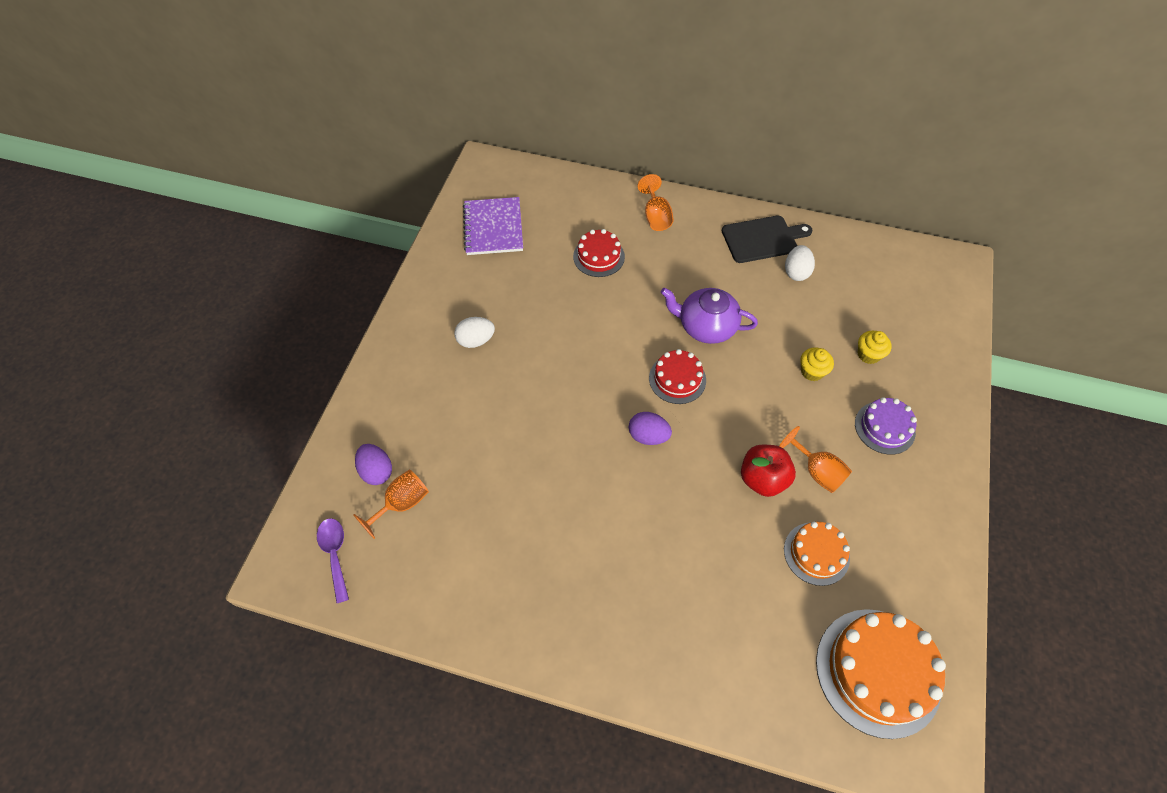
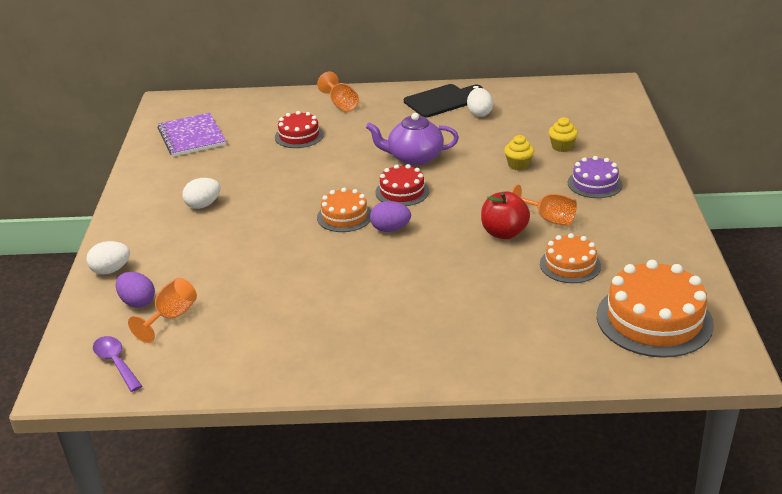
camera: 15 degrees left, 25 degrees down
none -> white egg [86,241,130,275]
none -> orange cake [317,188,371,232]

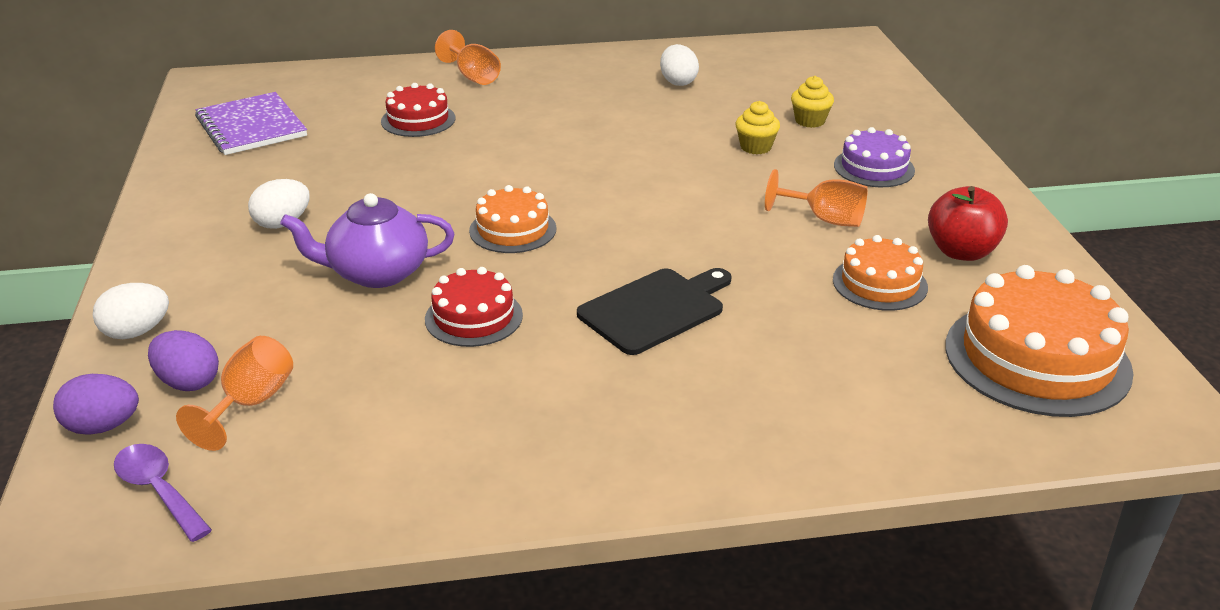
camera: 10 degrees left, 0 degrees up
purple teapot [366,113,459,165] -> purple teapot moved to [280,193,454,288]
purple egg [370,201,411,232] -> purple egg moved to [53,374,139,435]
red cake [375,164,429,206] -> red cake moved to [425,267,523,347]
black cutting board [404,84,483,117] -> black cutting board moved to [577,268,732,355]
red apple [481,191,530,239] -> red apple moved to [928,186,1008,261]

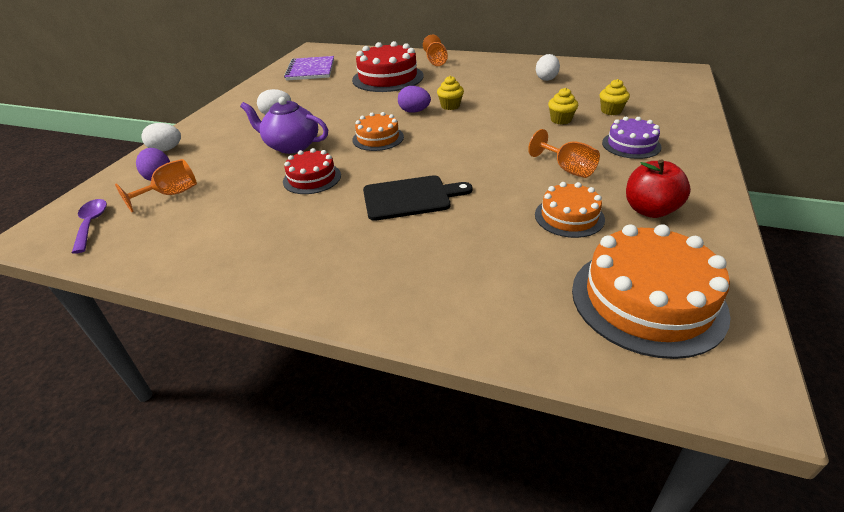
camera: 30 degrees right, 5 degrees up
purple egg [53,374,139,435] -> purple egg moved to [398,86,431,113]
red cake [381,83,455,137] -> red cake [352,41,424,92], size x1.75
none -> yellow cupcake [437,76,464,110]

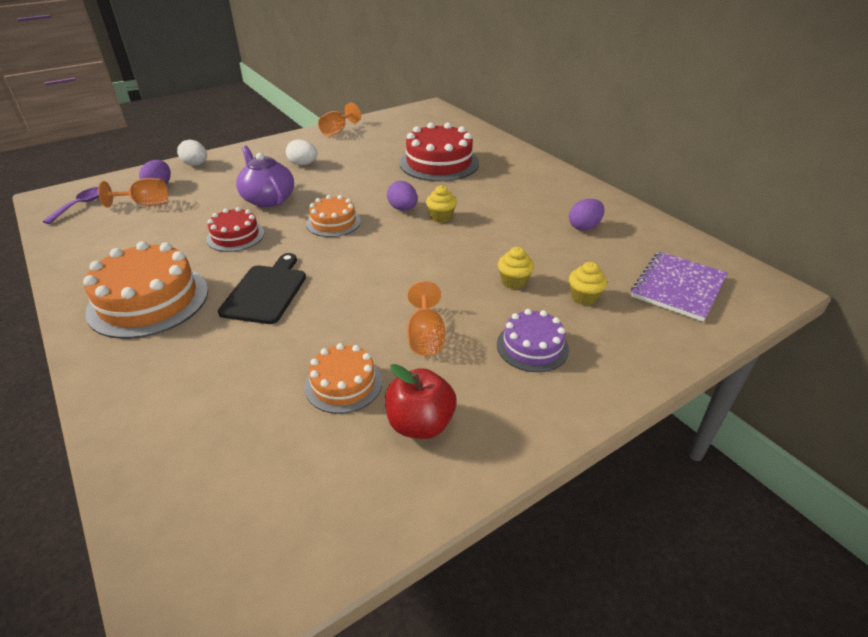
camera: 35 degrees right, 0 degrees up
purple notebook [284,56,334,81] -> purple notebook moved to [631,251,728,322]
black cutting board [363,175,472,221] -> black cutting board turned 105 degrees counterclockwise [218,253,306,324]
orange goblet [423,35,448,66] -> orange goblet moved to [318,103,361,136]
white egg [536,54,560,81] -> purple egg [569,199,604,231]
orange cake [572,224,731,359] -> orange cake moved to [83,241,208,339]

